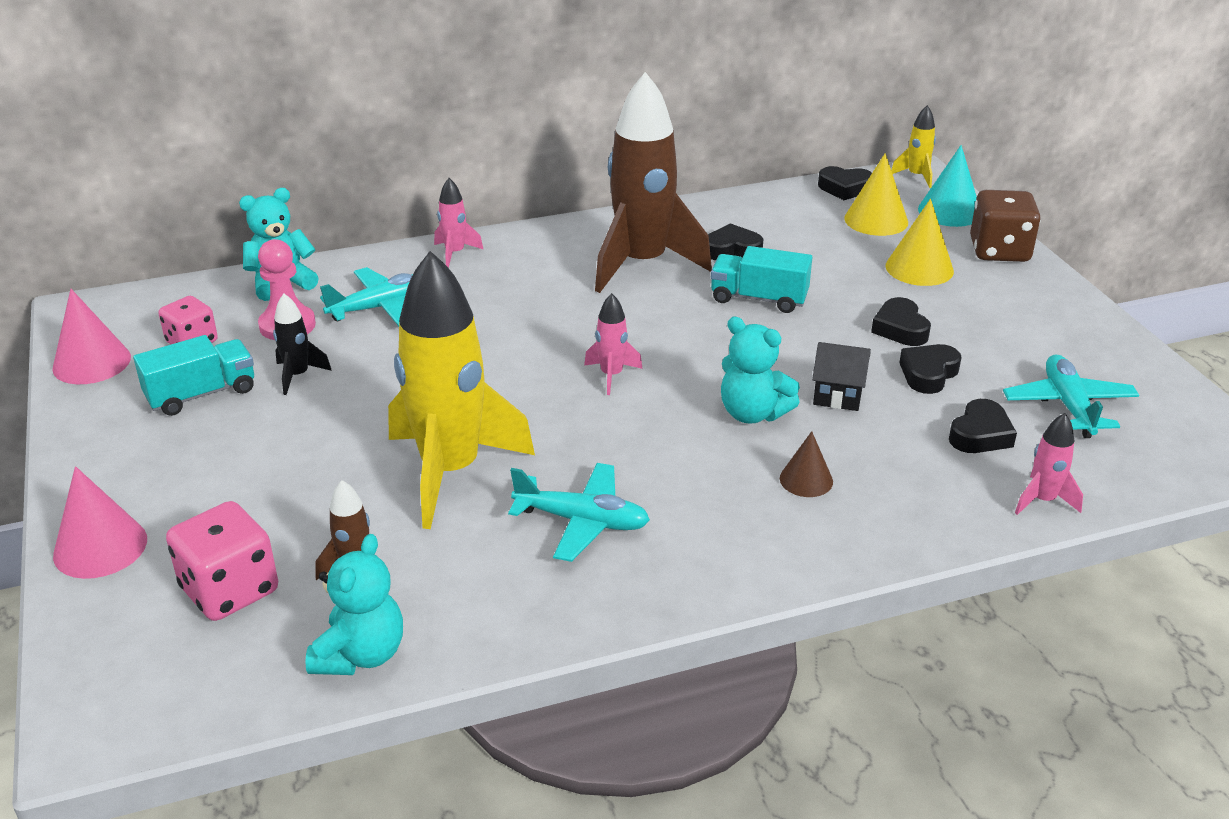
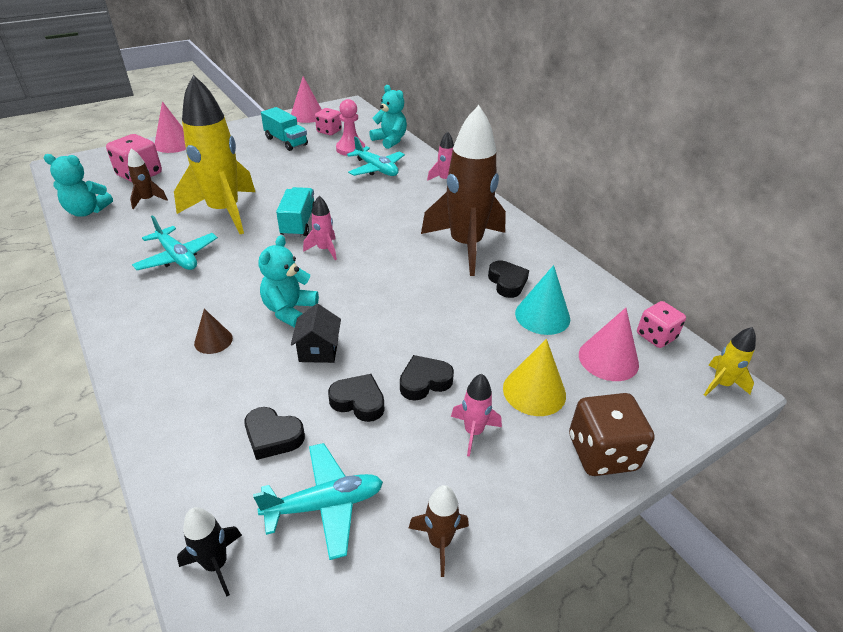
camera: 75 degrees right, 5 degrees up
black rocket [273,294,332,395] -> black rocket moved to [177,507,242,597]
turquoise plane [508,463,650,562] -> turquoise plane turned 45 degrees counterclockwise [132,215,218,270]
turquoise truck [711,246,812,313] -> turquoise truck moved to [276,187,315,237]
black heart [818,166,872,200] -> pink dice [637,301,686,348]
yellow cone [844,153,908,236] -> pink cone [579,308,639,381]
turquoise cone [918,145,977,227] -> turquoise cone moved to [515,265,570,335]
pink rocket [1015,413,1083,515] -> pink rocket moved to [451,374,502,457]
none -> brown rocket [409,485,469,577]

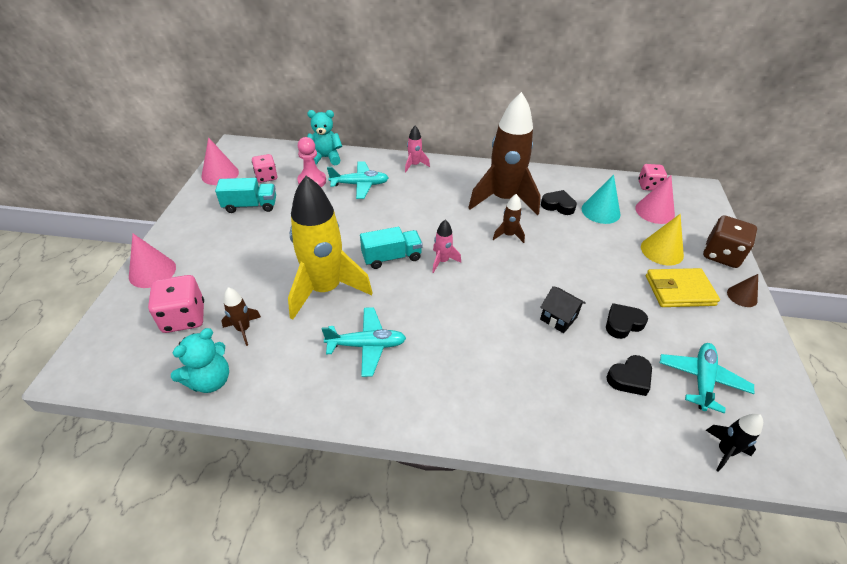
camera: 50 degrees left, 5 degrees up
brown cone [194,309,233,354] -> brown cone moved to [727,274,758,307]
turquoise teddy bear [258,235,319,328] -> none
turquoise truck [276,187,315,237] -> turquoise truck turned 120 degrees clockwise [360,227,423,269]
black heart [400,355,454,401] -> none
brown rocket [409,485,469,577] -> brown rocket moved to [493,194,525,243]
pink rocket [451,374,502,457] -> yellow wallet [646,268,720,307]
yellow rocket [704,327,756,396] -> none

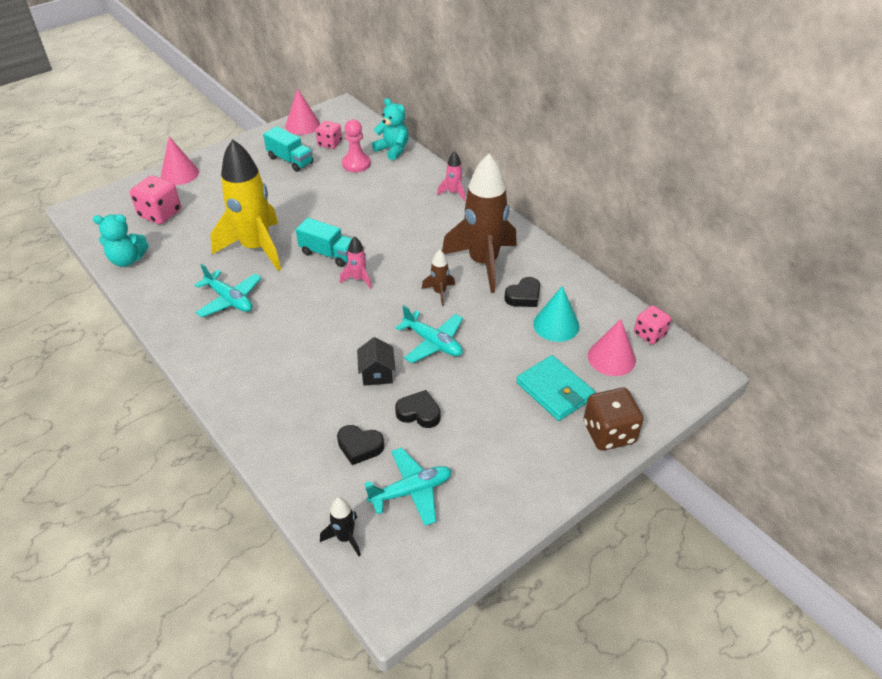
camera: 45 degrees right, 0 degrees up
brown rocket [221,287,261,346] -> none
turquoise plane [327,161,388,199] -> turquoise plane moved to [396,305,463,363]
black heart [541,190,577,215] -> black heart turned 75 degrees clockwise [504,277,540,307]
yellow cone [641,214,684,266] -> turquoise wallet [516,355,595,421]
yellow wallet [646,268,720,307] -> none
brown cone [727,274,758,307] -> none

